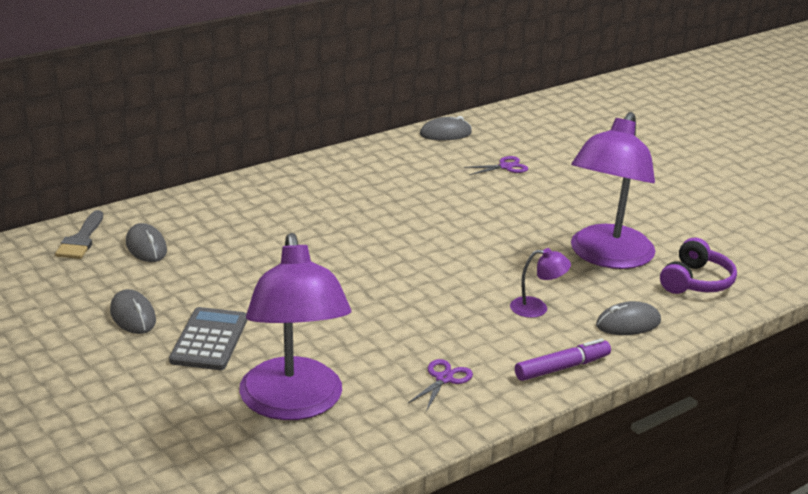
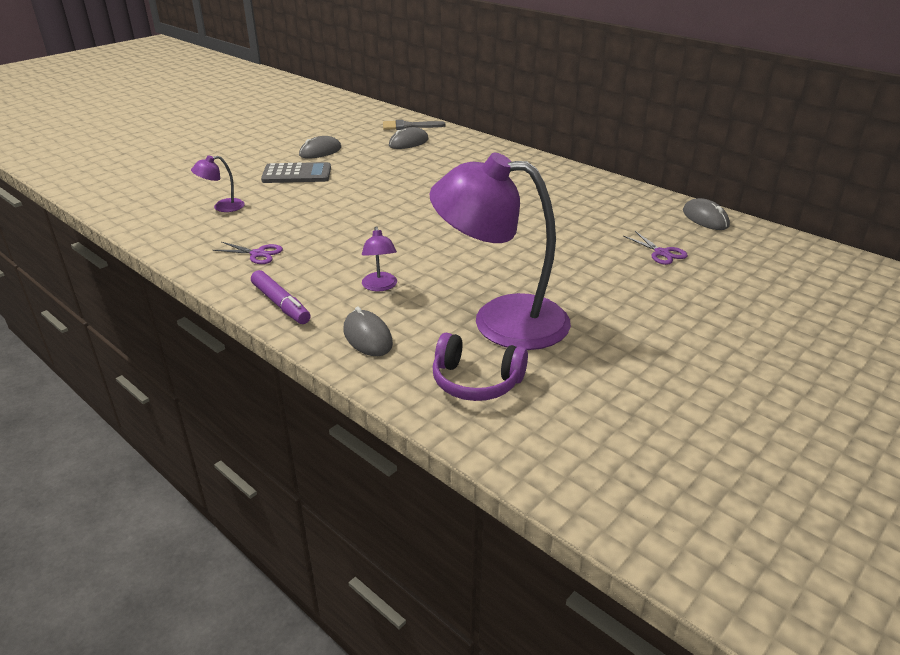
camera: 80 degrees right, 5 degrees up
purple lamp [239,233,351,420] -> purple lamp [191,155,245,212], size x0.41

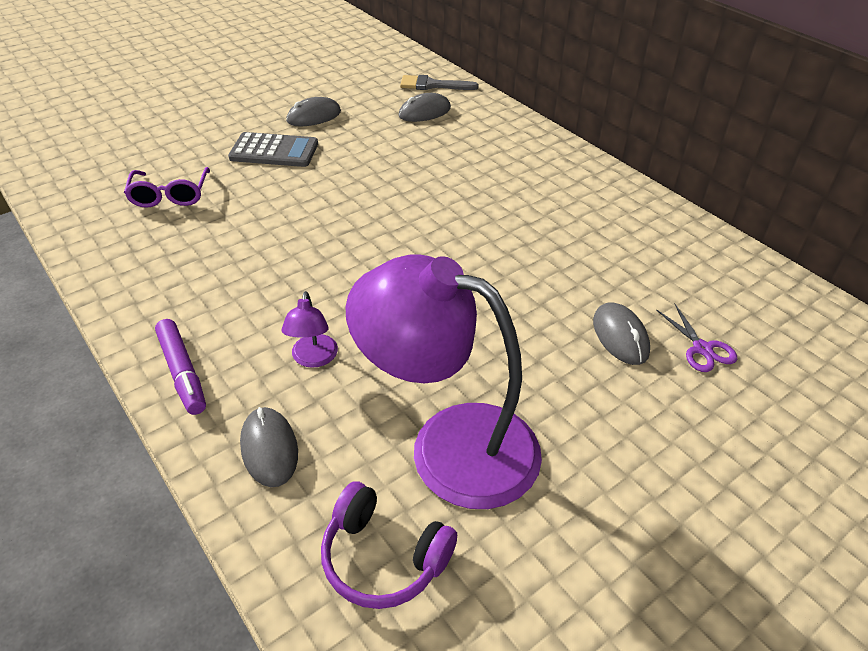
camera: 10 degrees right, 10 degrees up
purple lamp [191,155,245,212] -> purple glasses [124,167,210,208]
purple scissors [212,242,283,264] -> none
grey mouse [683,198,730,230] -> grey mouse moved to [593,302,650,365]

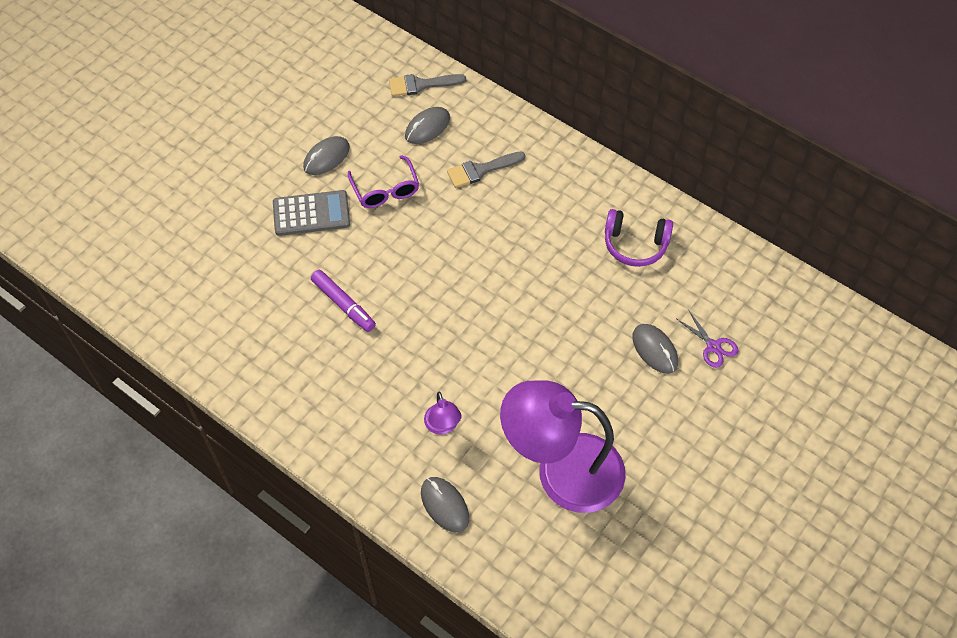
camera: 15 degrees left, 15 degrees up
purple glasses [124,167,210,208] -> purple glasses moved to [348,155,419,208]
purple marker [155,319,206,415] -> purple marker moved to [311,270,376,332]
purple headphones [321,481,457,609] -> purple headphones moved to [605,209,673,267]
none -> grey brush [447,152,525,188]

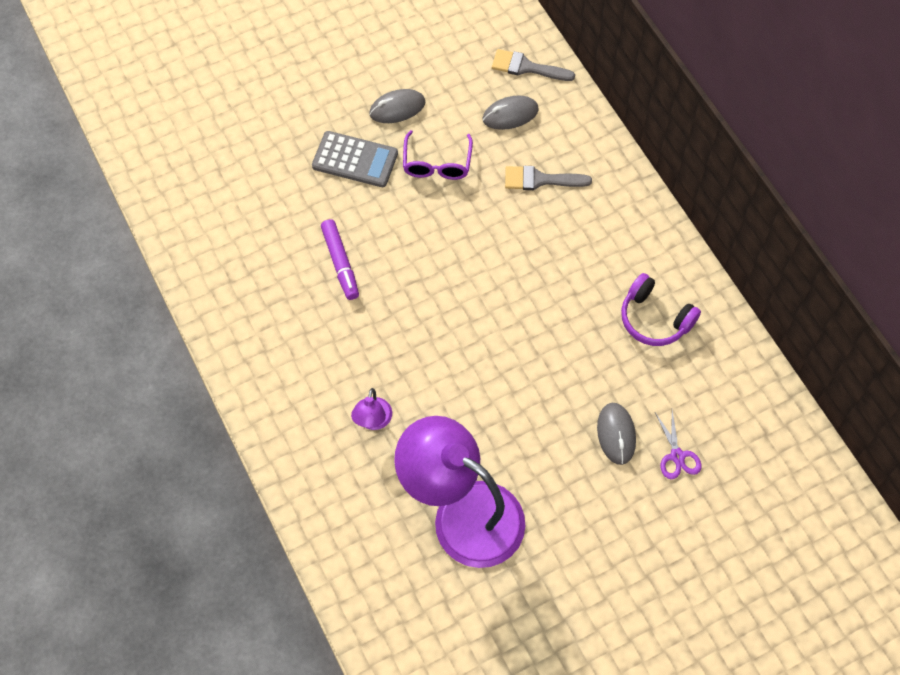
camera: 25 degrees right, 5 degrees up
grey mouse [421,477,469,532] -> none

